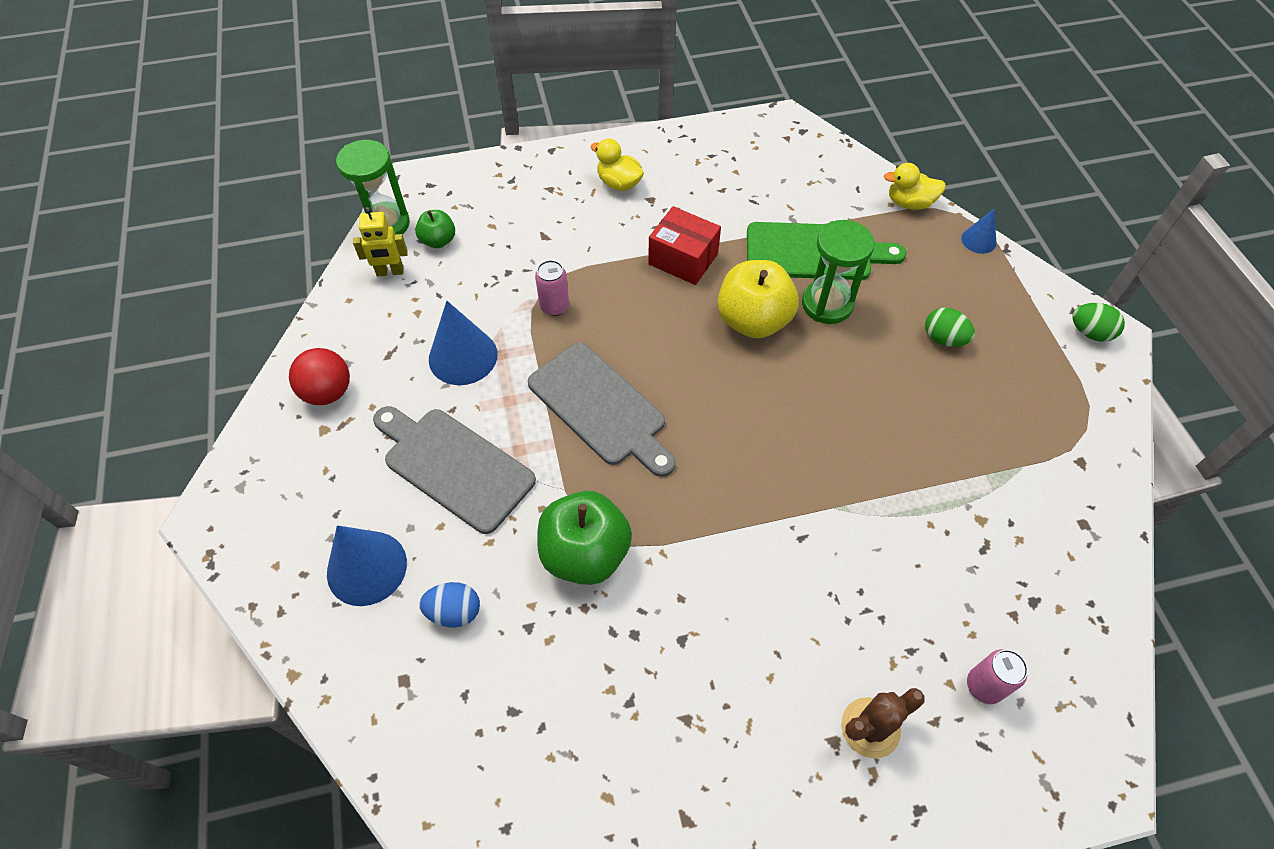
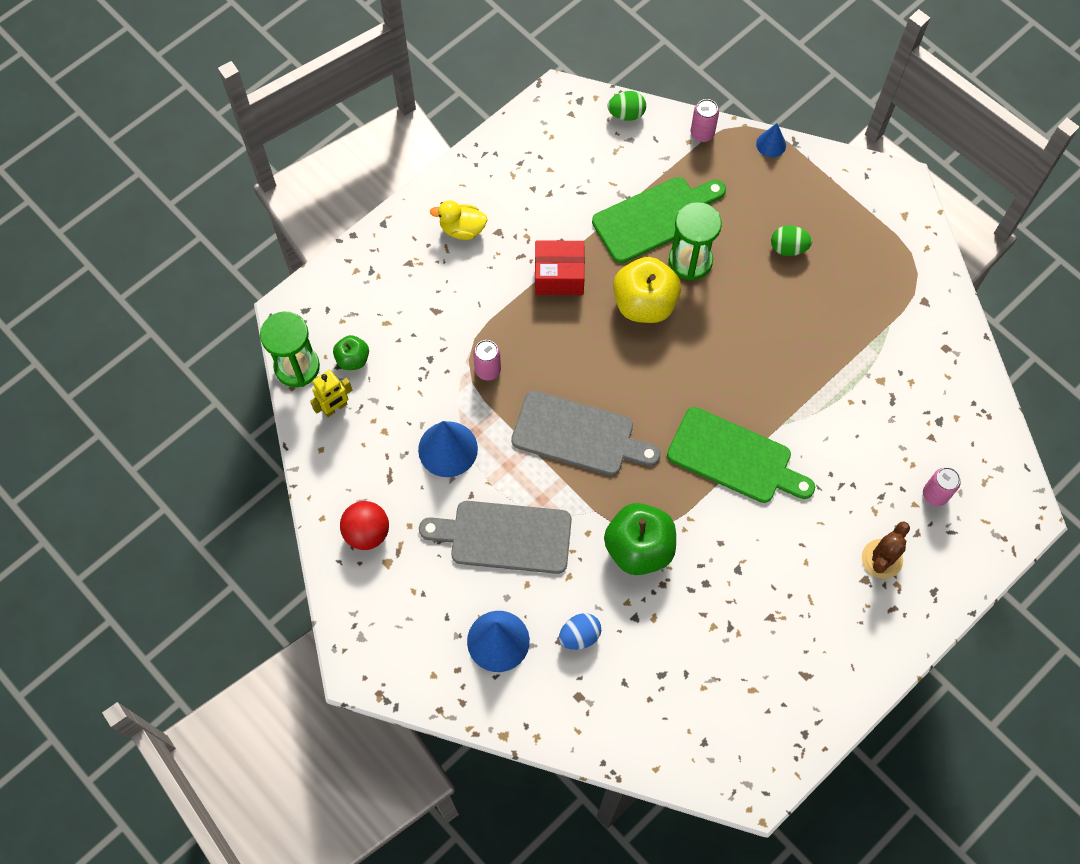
camera: 30 degrees left, 10 degrees up
yellow duck [884,163,946,210] -> pink can [691,99,719,142]
green egg [1073,303,1125,342] -> green egg moved to [608,91,646,121]
none -> green cutting board [667,407,815,503]

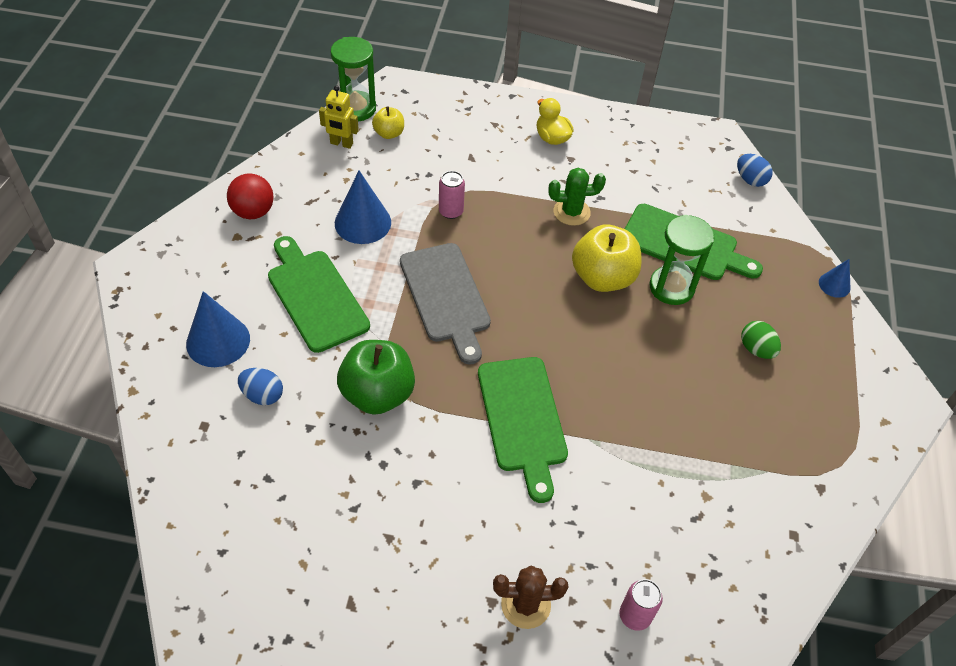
camera: 50 degrees right, 15 degrees down
green apple [333,335,369,370] -> yellow apple [372,106,404,139]
grey cutting board [419,501,572,574] -> green cutting board [268,236,370,353]
red box [535,241,585,295] -> green cactus [548,168,606,226]
green egg [608,91,646,121] -> blue egg [737,154,773,187]
pink can [691,99,719,142] -> none

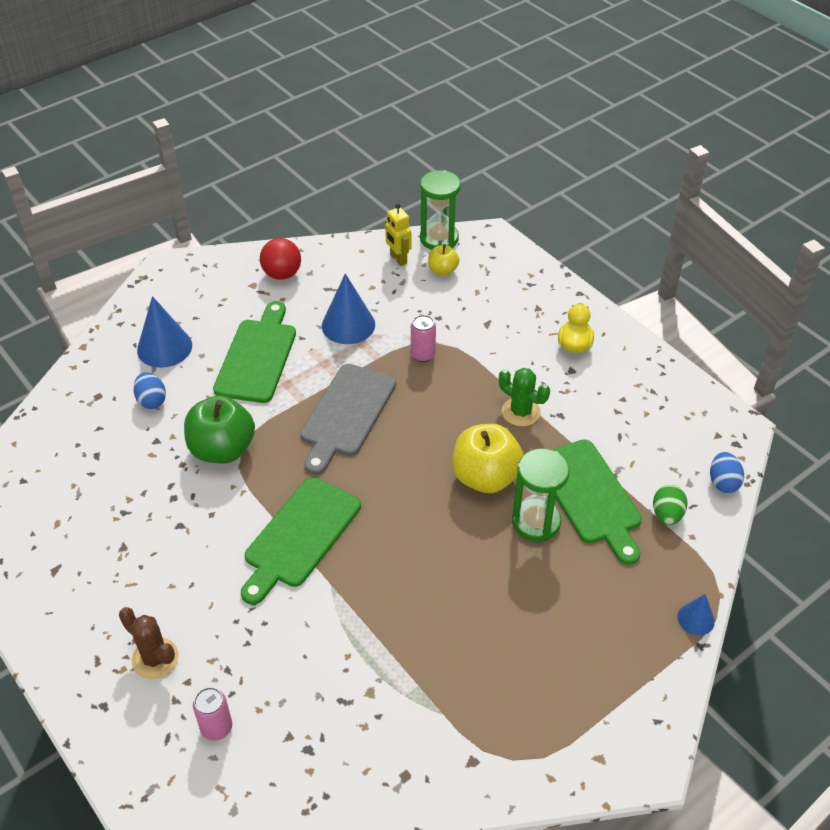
camera: 45 degrees right, 5 degrees down
green egg [741,321,781,359] -> green egg moved to [653,485,687,525]

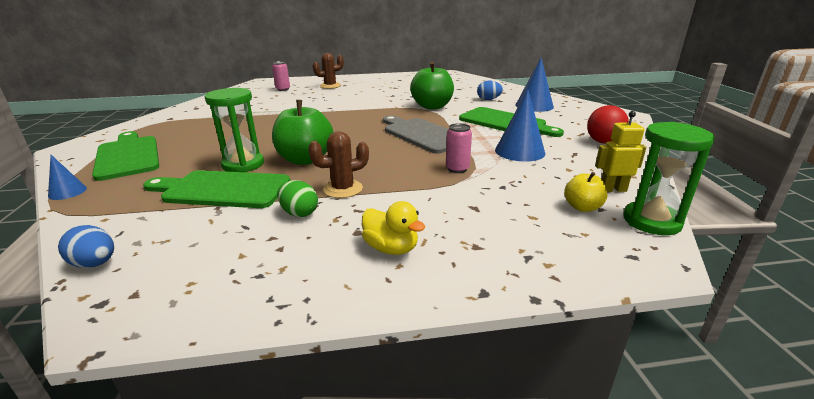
camera: 120 degrees right, 20 degrees down
green cutting board [241,477,361,605] -> green cutting board moved to [92,131,159,181]
yellow apple [452,424,524,493] -> green apple [272,100,333,165]
green cactus [499,368,550,426] -> brown cactus [308,131,369,198]
green egg [653,485,687,525] -> green egg moved to [277,180,318,217]

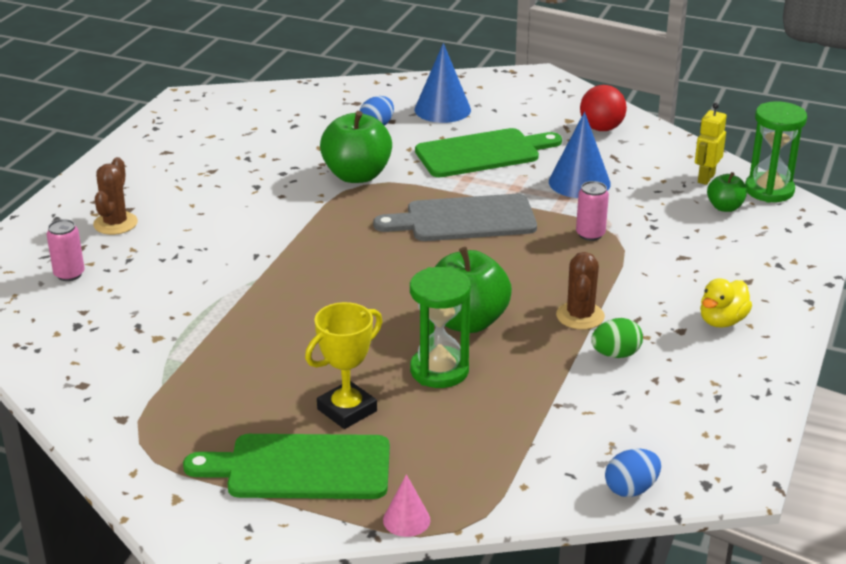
camera: 60 degrees left, 5 degrees up
blue cone [48,155,87,200] -> pink cone [383,474,430,537]
green cutting board [143,170,290,208] -> none
yellow duck [362,201,425,255] -> yellow duck turned 150 degrees clockwise [700,278,752,328]
yellow apple [564,172,607,212] -> green apple [707,172,747,212]
none -> yellow trophy [305,302,383,429]

